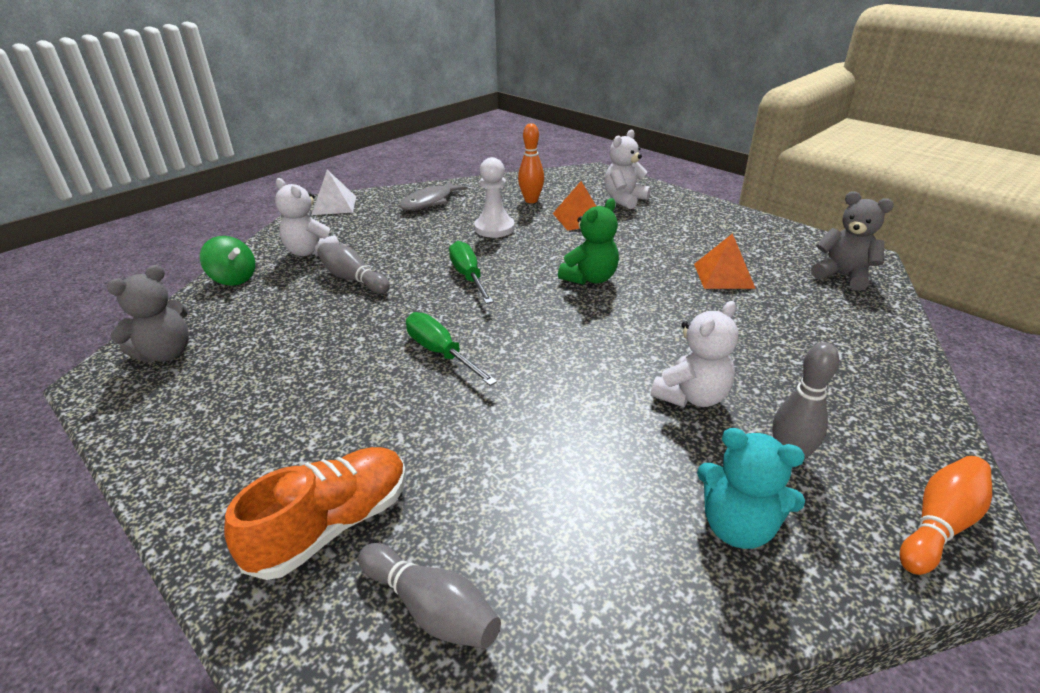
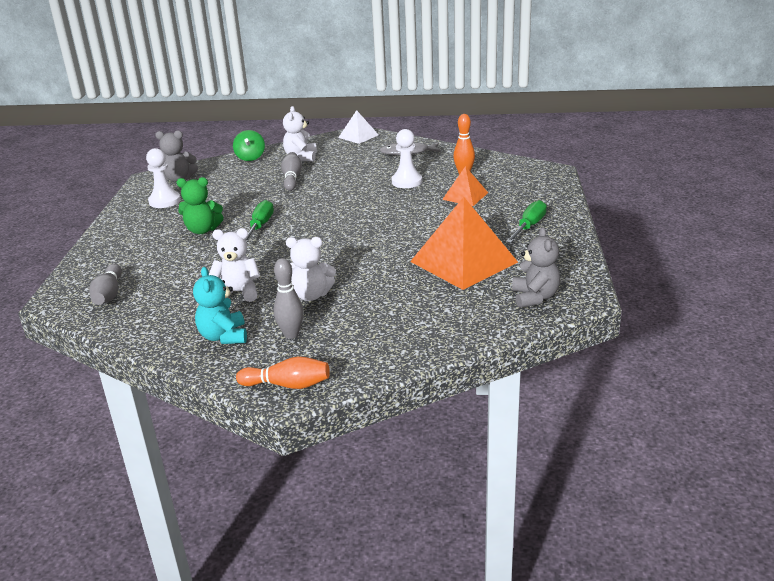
camera: 50 degrees right, 5 degrees down
orange shoe [224,447,406,580] -> none
green screwdriver [449,241,493,304] -> green screwdriver moved to [506,200,547,243]
green teddy bear [558,198,619,285] -> green teddy bear moved to [177,177,224,234]
white teddy bear [604,130,651,209] -> white teddy bear moved to [209,228,260,302]
orange pyramid [694,233,756,289] -> orange pyramid [410,197,518,290], size x1.91
none -> white pawn [146,148,181,208]

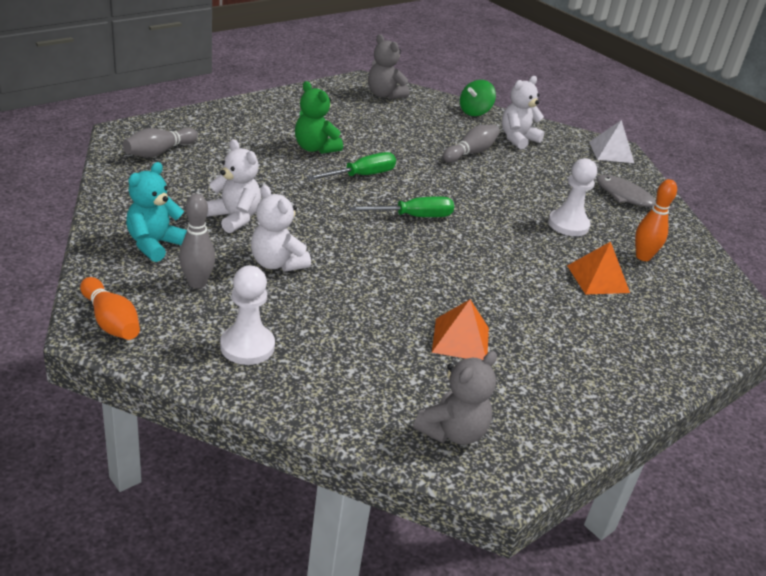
camera: 40 degrees right, 5 degrees up
white pawn [146,148,181,208] -> white pawn moved to [220,266,275,365]
orange pyramid [410,197,518,290] -> orange pyramid [432,299,489,360], size x0.52
green screwdriver [506,200,547,243] -> green screwdriver moved to [349,196,454,217]

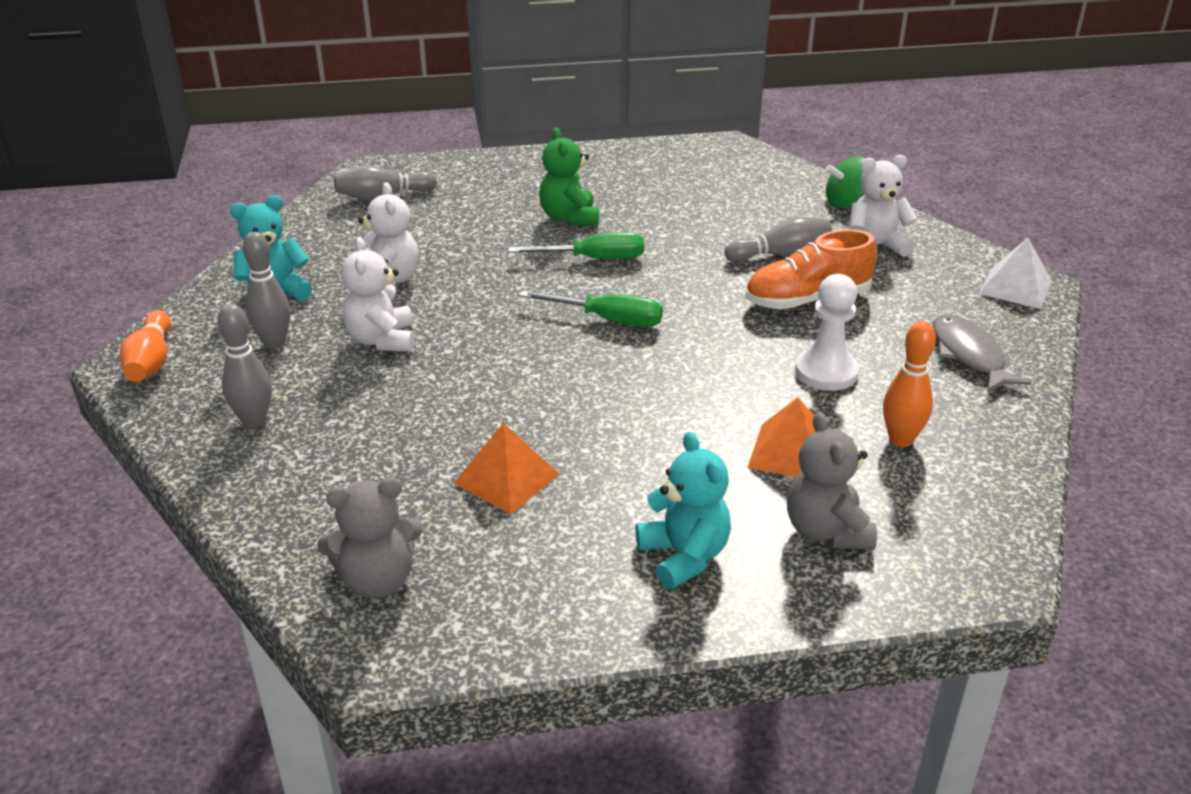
camera: 35 degrees right, 0 degrees up
white pawn [220,266,275,365] -> grey bowling pin [218,304,271,428]
grey teddy bear [368,34,409,99] -> grey teddy bear moved to [787,412,877,550]
none -> turquoise teddy bear [636,431,731,589]
none -> orange shoe [745,229,877,309]

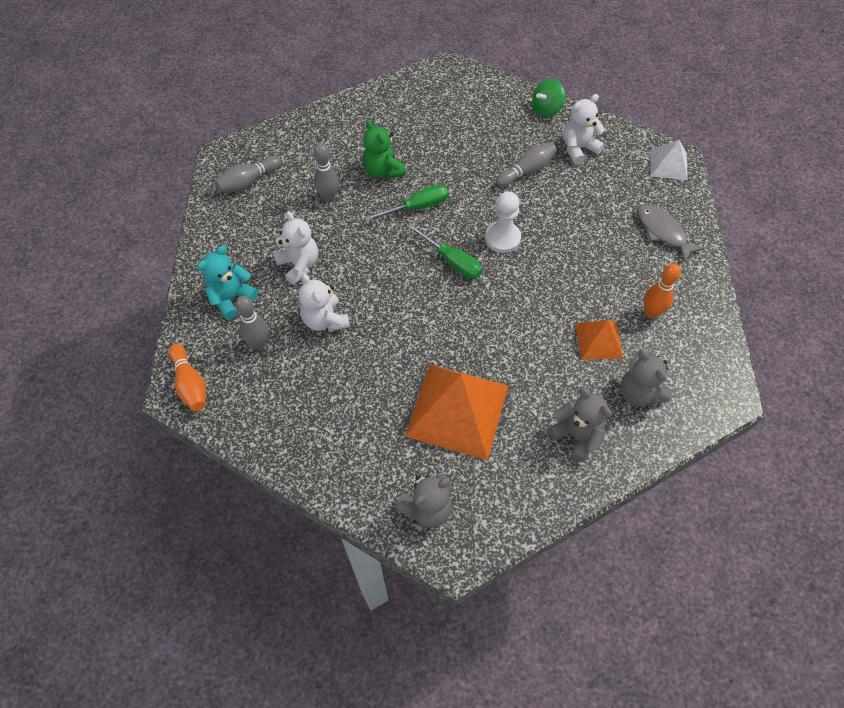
camera: 20 degrees left, 25 degrees up
grey bowling pin [218,304,271,428] -> grey bowling pin moved to [314,143,339,202]
orange pyramid [453,423,559,514] -> orange pyramid [405,364,508,460], size x1.91
green screwdriver [520,291,663,327] -> green screwdriver turned 45 degrees clockwise [407,224,482,279]
turquoise teddy bear [636,431,731,589] -> grey teddy bear [547,388,612,462]
orange shoe [745,229,877,309] -> none
white pawn [795,274,859,391] -> white pawn moved to [485,191,521,253]

